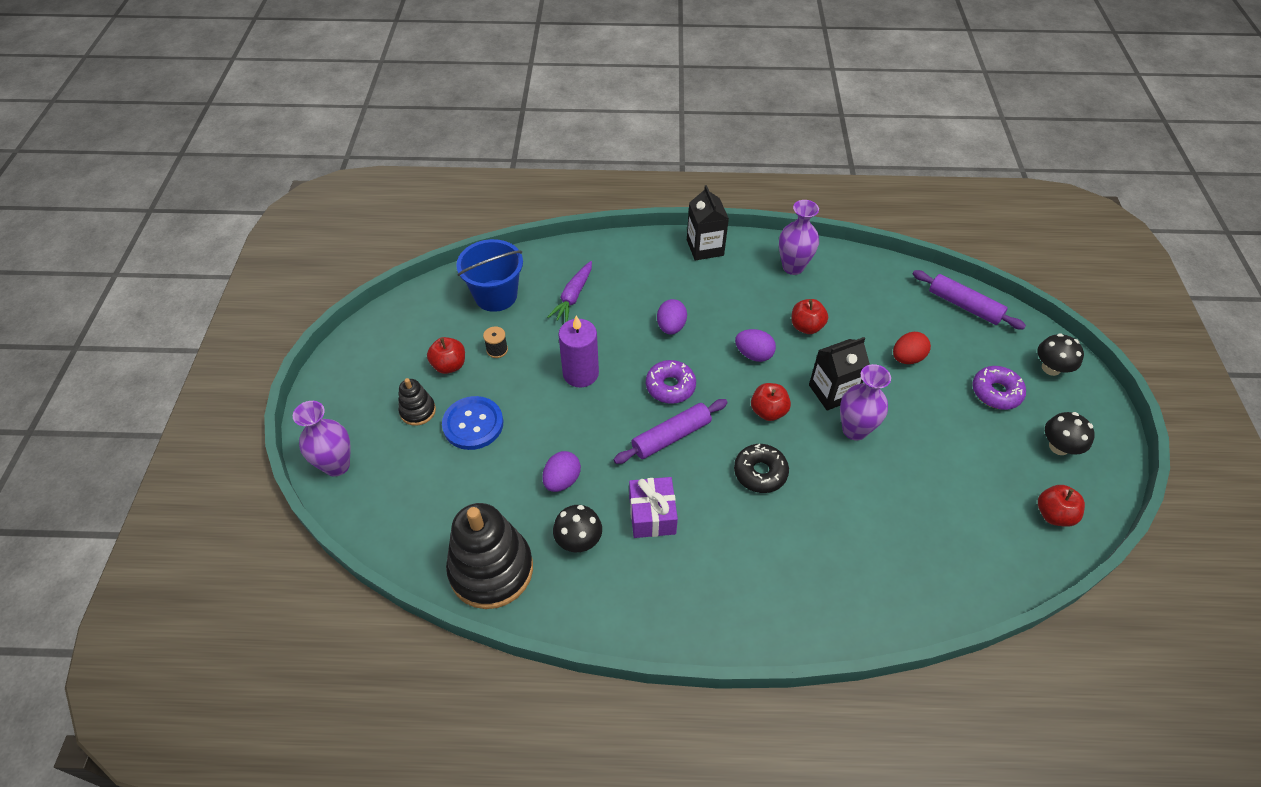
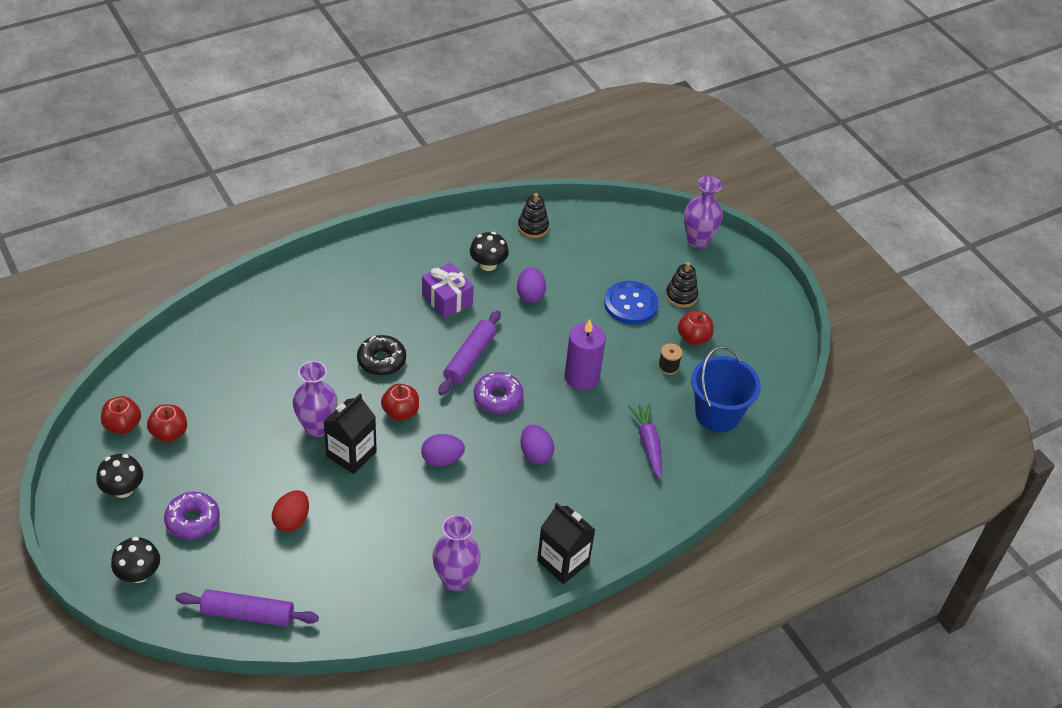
camera: 145 degrees right, 5 degrees down
black stacking toy [446,503,533,609] -> black stacking toy [518,193,549,238], size x0.48
red apple [791,299,828,334] -> red apple moved to [147,404,187,442]

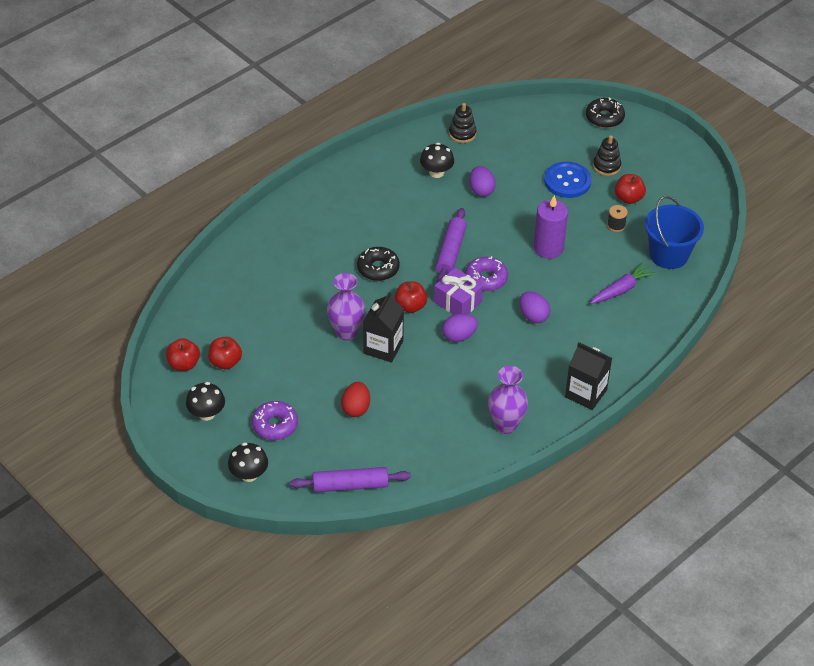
camera: 10 degrees left, 0 degrees up
purple gift [422,262,474,318] -> purple gift moved to [434,268,483,315]
purple carrot [628,403,662,479] -> purple carrot turned 75 degrees clockwise [590,262,656,304]
purple vase [684,176,723,248] -> black donut [586,98,625,128]

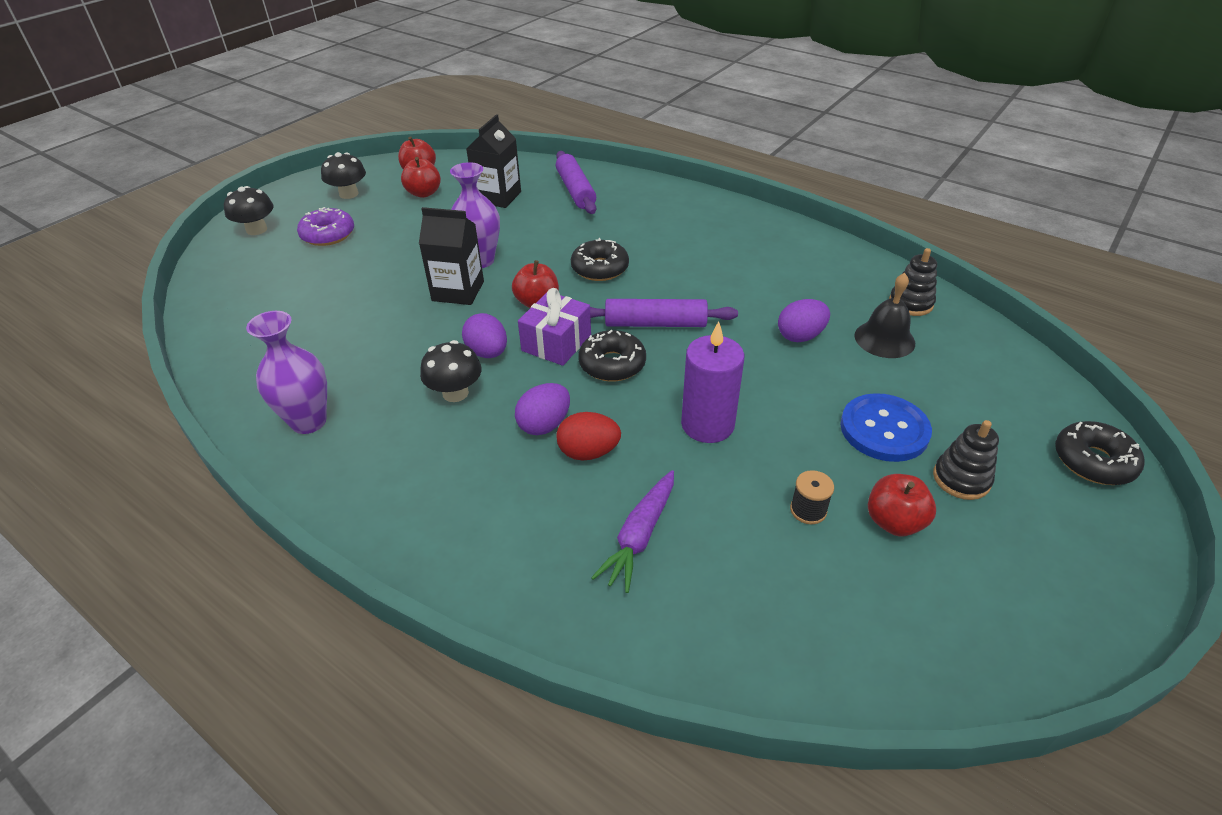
camera: 80 degrees right, 5 degrees down
purple rolling pin [290,467,411,492] -> purple rolling pin moved to [556,151,596,214]
red egg [341,382,370,417] -> red egg moved to [557,412,621,461]
black mushroom [420,143,454,178] -> black mushroom moved to [420,340,482,402]
purple donut [465,256,508,291] -> black donut [578,330,646,382]
black carton [565,342,612,410] -> black carton moved to [466,114,521,208]
purple carrot [590,262,656,304] -> purple carrot turned 75 degrees clockwise [591,470,674,593]
blue bucket [645,196,704,269] -> none
none -> black bell [855,273,915,358]

